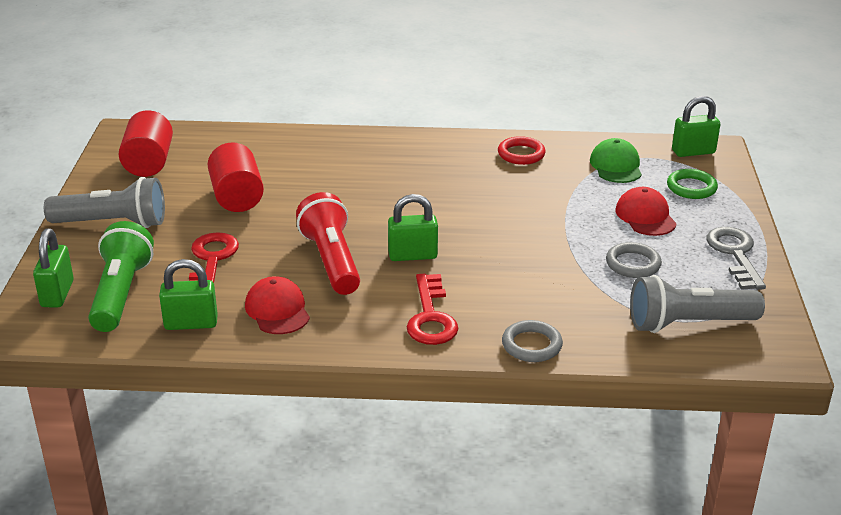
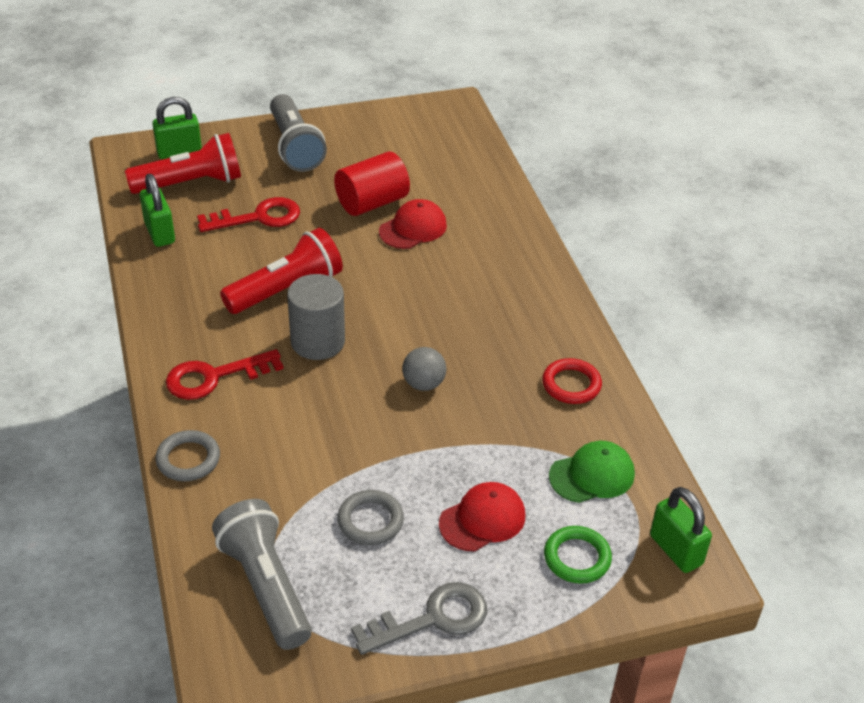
camera: 70 degrees right, 10 degrees up
green flashlight [88,221,154,332] -> red flashlight [125,133,241,194]
red cylinder [118,110,173,177] -> none
red cap [245,276,310,334] -> red cap moved to [379,199,447,249]
green padlock [388,194,438,261] -> grey cylinder [287,274,345,360]
none -> grey ball [402,347,446,391]

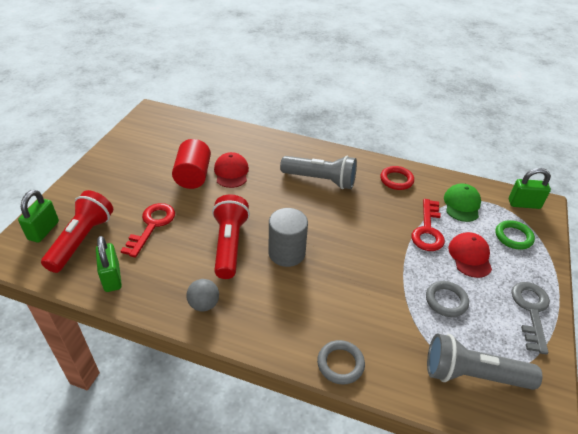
camera: 55 degrees left, 0 degrees up
green padlock [140,174,175,247] -> green padlock turned 60 degrees clockwise [96,236,122,292]
red key [166,349,284,400] -> red key moved to [411,199,445,251]
grey flashlight [270,94,327,172] -> grey flashlight moved to [280,156,357,189]
grey ball [402,347,446,391] -> grey ball moved to [186,279,219,311]

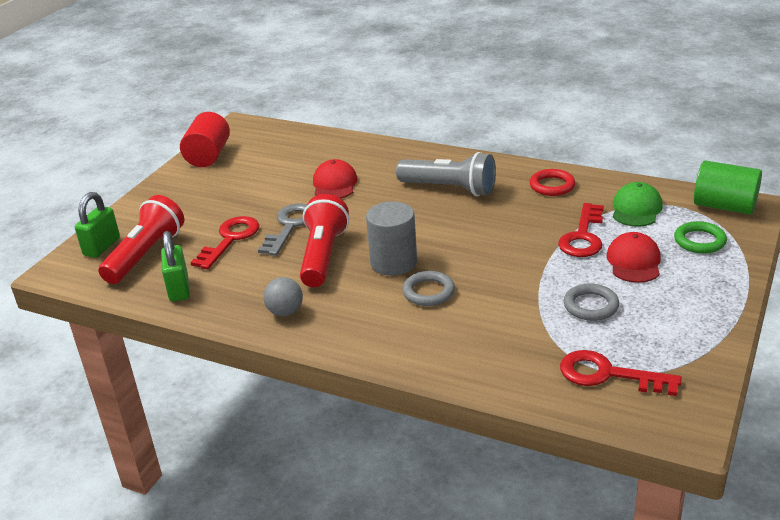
camera: 10 degrees right, 10 degrees down
red cylinder [172,139,211,189] -> red cylinder moved to [180,112,230,167]
grey ring [317,340,365,385] -> grey ring moved to [402,271,455,306]
grey flashlight [427,333,542,390] -> red key [560,350,682,396]
green padlock [509,168,551,209] -> green cylinder [694,161,762,214]
grey key [511,282,550,354] -> grey key moved to [258,203,307,256]

